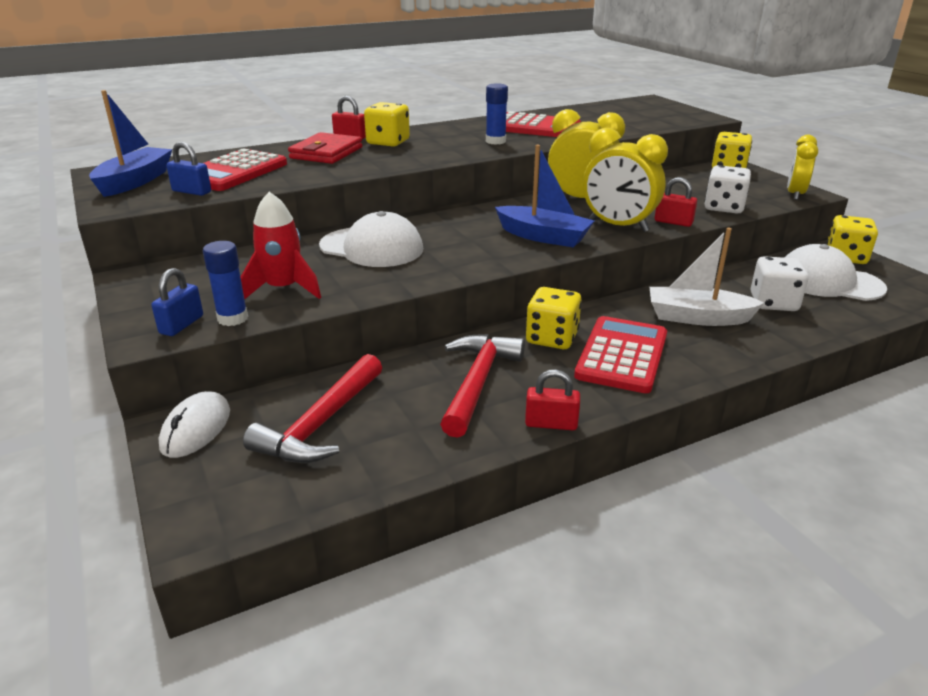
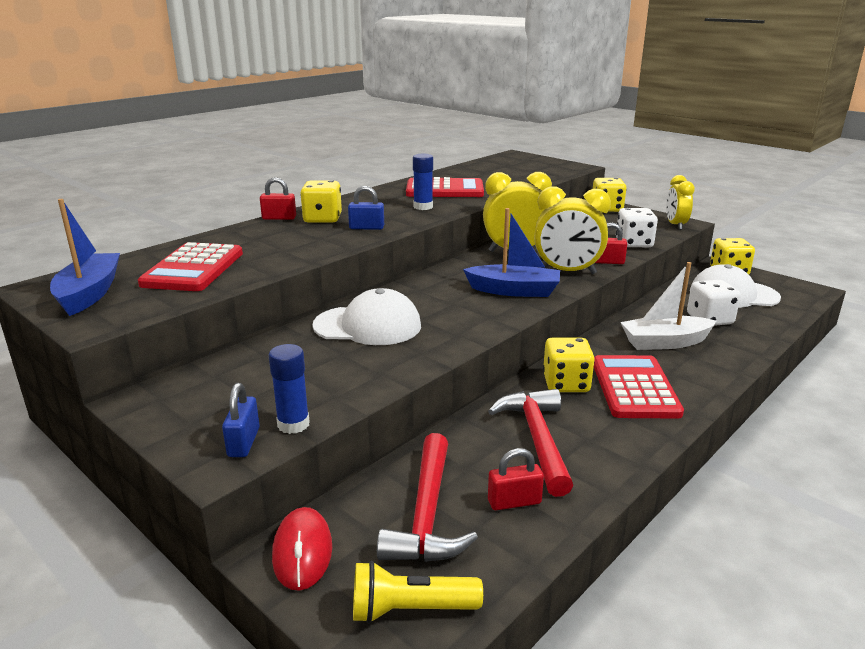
camera: 20 degrees left, 5 degrees down
white mouse [159,391,230,458] -> red mouse [272,507,332,591]
blue padlock [166,142,211,196] -> blue padlock moved to [348,186,384,230]
red rocket [241,192,321,299] -> none
red wallet [288,132,363,164] -> none
red padlock [525,369,580,430] -> red padlock moved to [488,448,544,510]
none -> yellow flashlight [353,561,483,623]

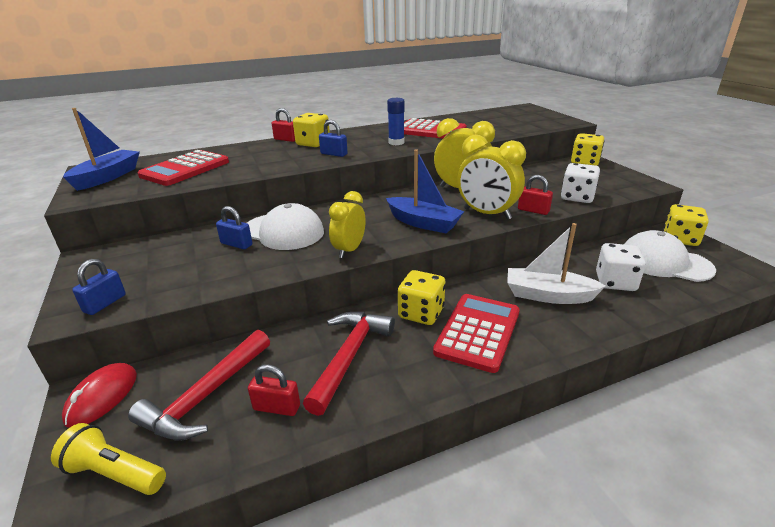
camera: 25 degrees right, 5 degrees up
blue glue stick [268,344,310,434] -> none
yellow clock [666,175,695,230] -> yellow clock moved to [329,191,366,258]
none -> blue padlock [216,206,252,249]

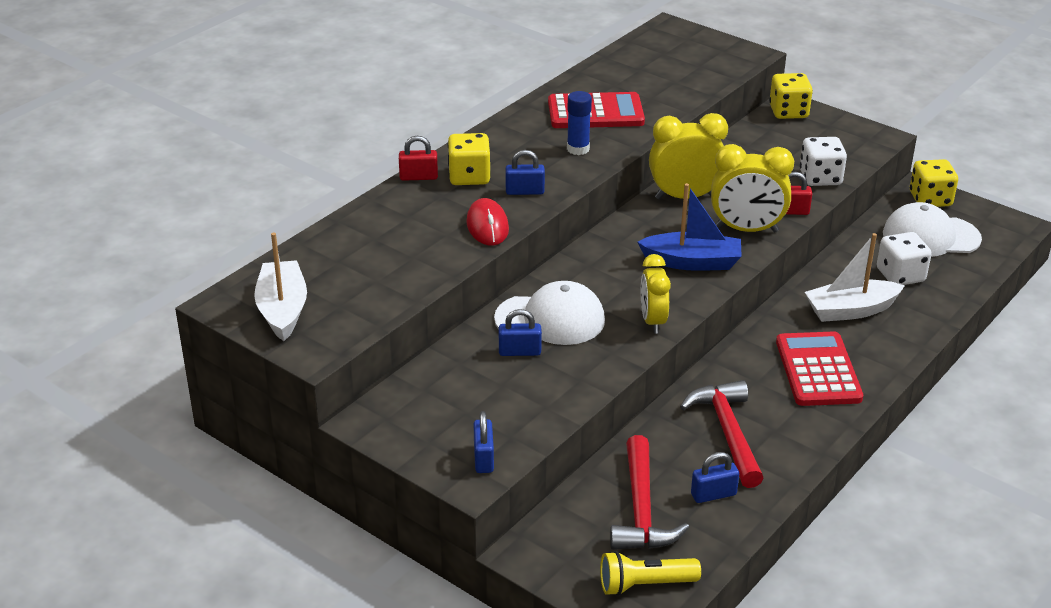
camera: 30 degrees left, 5 degrees up
red mouse [62,363,137,427] -> red mouse moved to [466,198,509,246]
blue boat [63,108,140,191] -> white boat [254,232,307,341]
red calculator [138,150,229,186] -> none
red padlock [248,364,300,416] -> blue padlock [691,452,739,503]
yellow dice [398,270,445,325] -> none

